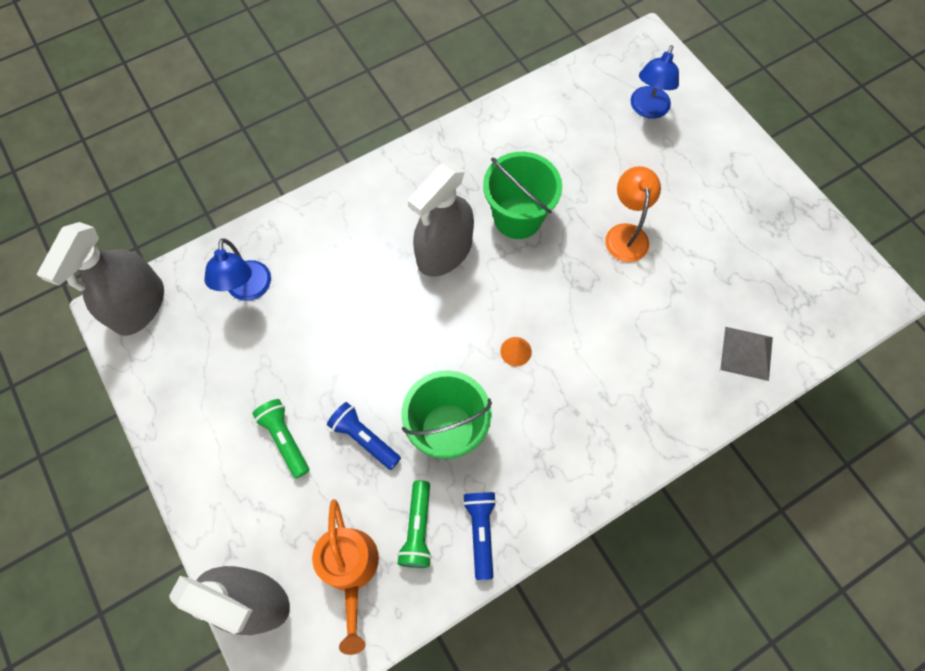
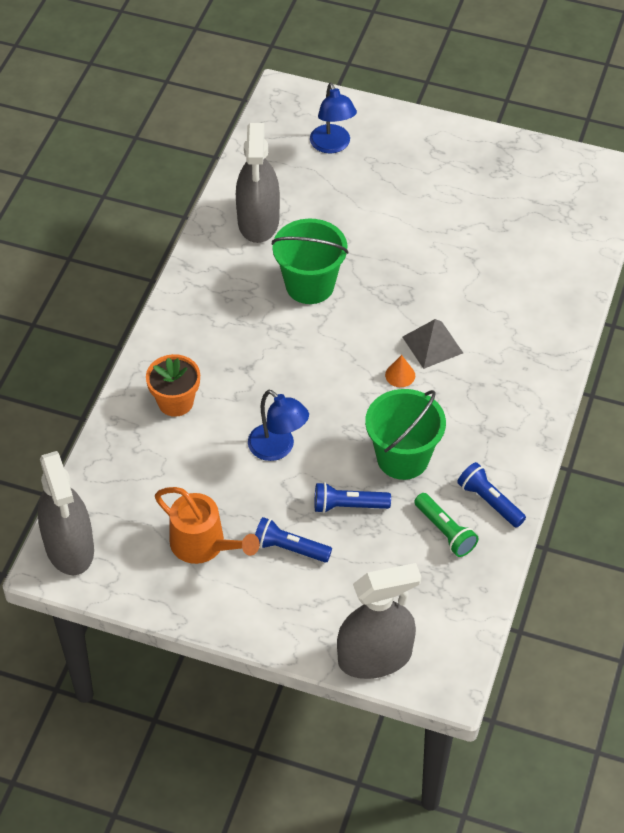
camera: 40 degrees left, 15 degrees down
blue lamp [204,238,271,301] -> blue lamp moved to [248,390,309,461]
green flashlight [252,399,309,479] -> blue flashlight [255,517,332,562]
orange watering can [312,499,379,655] -> orange watering can moved to [155,487,260,564]
grey spray bottle [408,163,474,277] -> grey spray bottle moved to [236,123,280,243]
orange lamp [605,166,661,262] -> none
grey pyramid [720,327,773,381] -> grey pyramid moved to [403,319,463,369]
none -> orange flower pot [146,354,200,417]

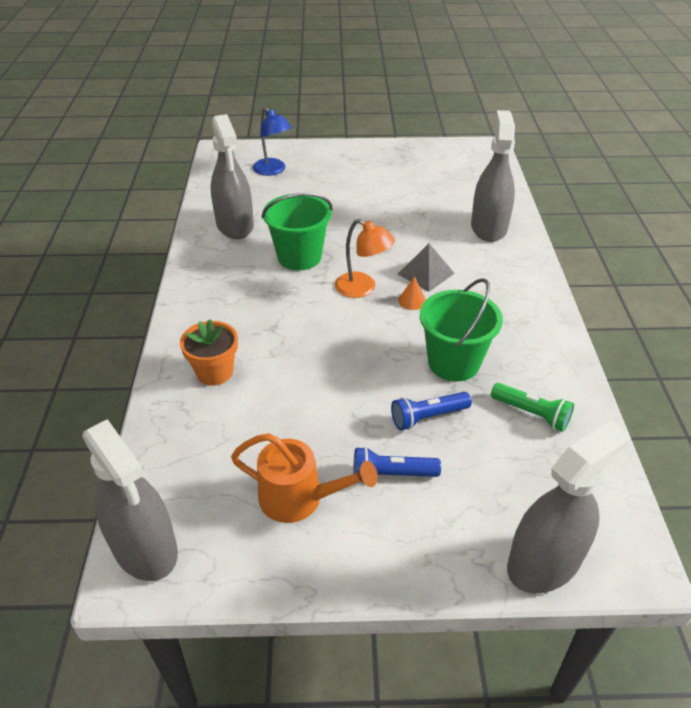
camera: 20 degrees left, 10 degrees down
blue lamp [248,390,309,461] -> none
blue flashlight [457,462,526,528] -> none
none -> orange lamp [335,219,395,298]
none -> grey spray bottle [471,110,515,242]

